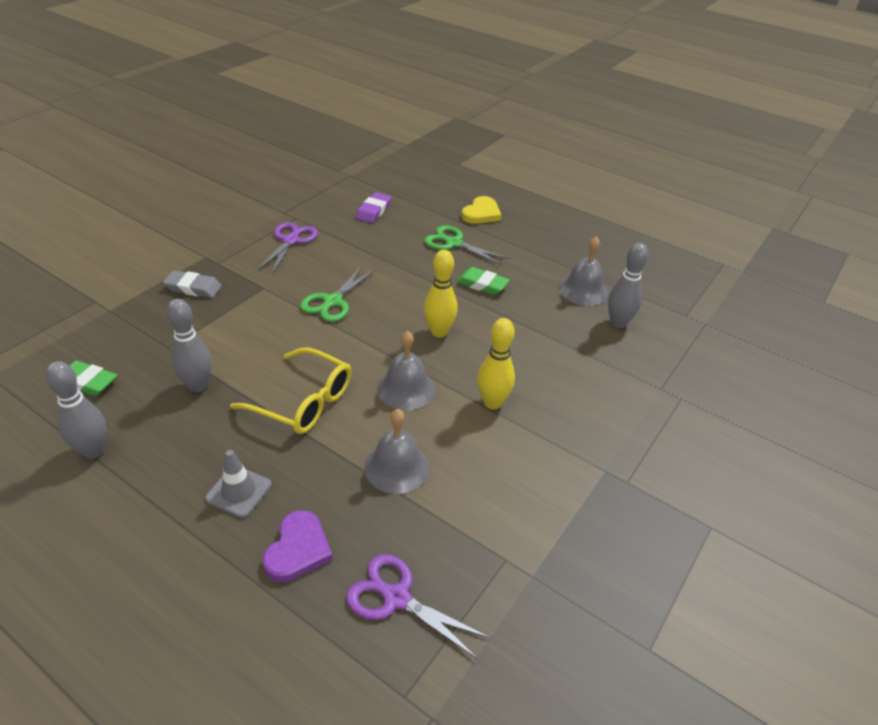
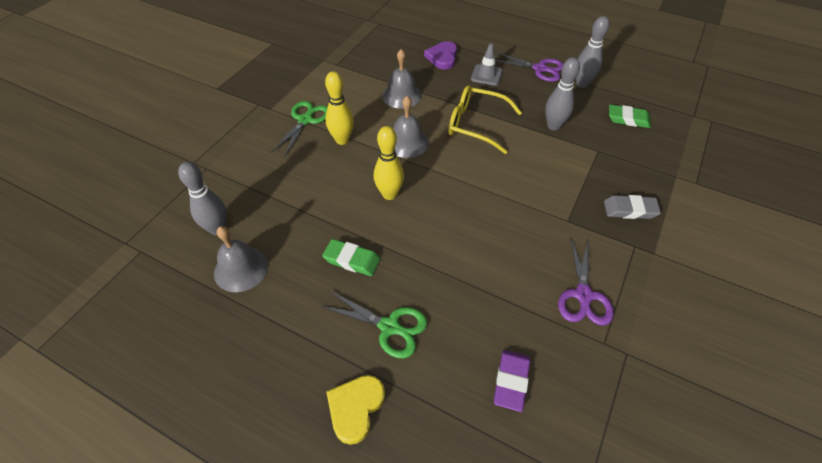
camera: 175 degrees right, 10 degrees up
green scissors [300,266,376,322] -> green scissors moved to [271,101,328,157]
purple scissors [346,554,490,659] -> purple scissors moved to [495,52,563,82]

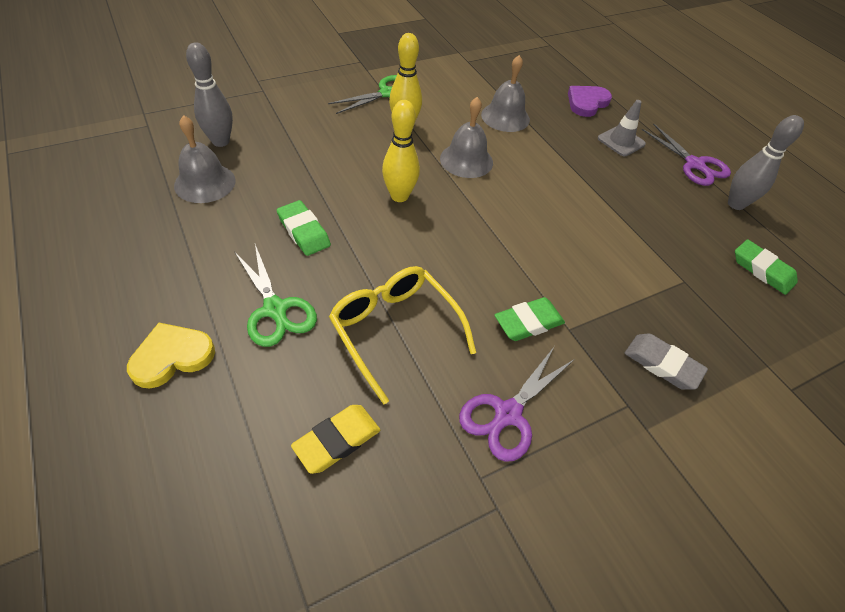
camera: 30 degrees right, 0 degrees up
yellow glasses [448,85,522,154] -> yellow glasses moved to [329,266,476,405]
purple eraser [494,350,530,412] -> yellow eraser [291,405,380,474]
grey bowling pin [545,57,580,130] -> none
none -> green eraser [495,297,565,341]

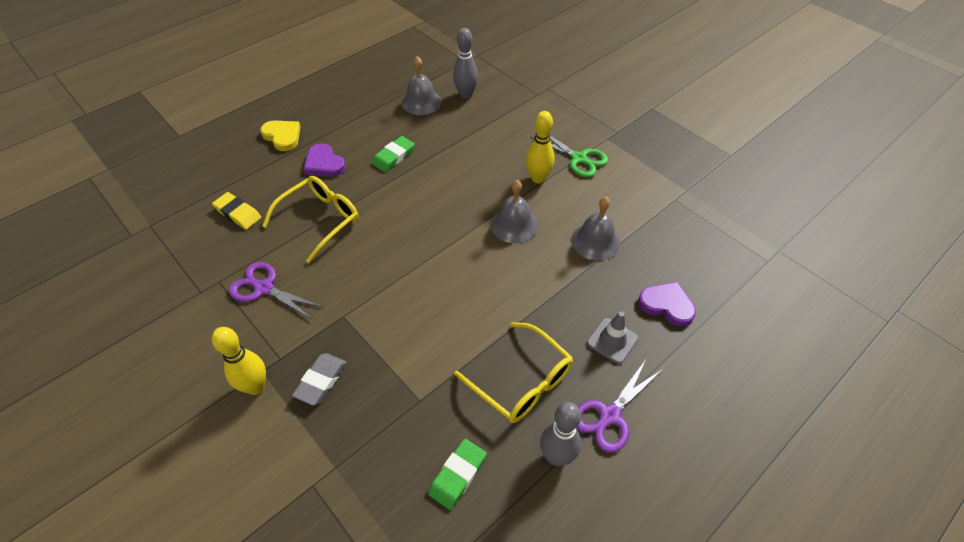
camera: 80 degrees right, 0 degrees up
green scissors [234,245,317,347] -> purple heart [304,143,346,177]
yellow bowling pin [382,100,420,202] -> yellow bowling pin moved to [212,327,266,395]
green eraser [495,297,565,341] -> none
none -> yellow glasses [454,322,573,423]

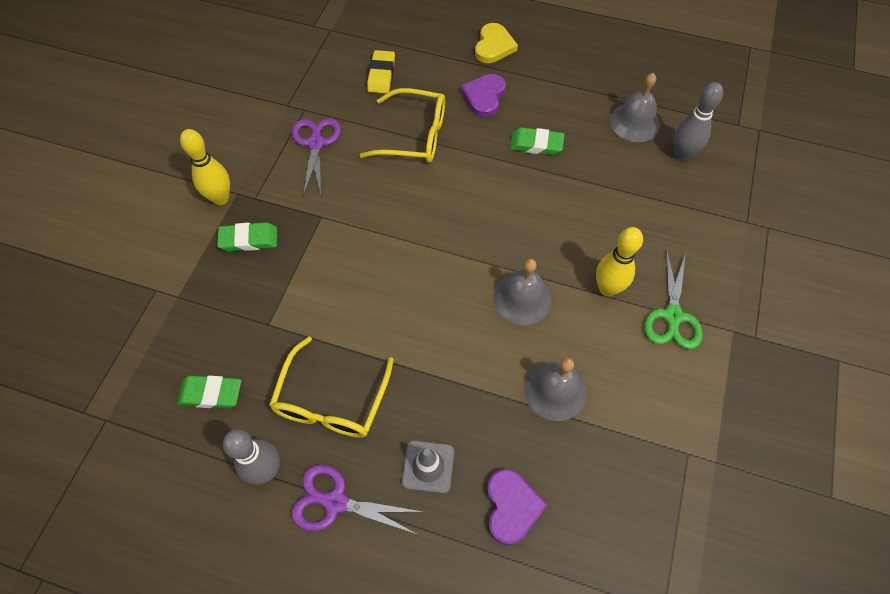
camera: 60 degrees right, 10 degrees up
grey eraser [292,353,347,406] -> green eraser [217,222,277,251]

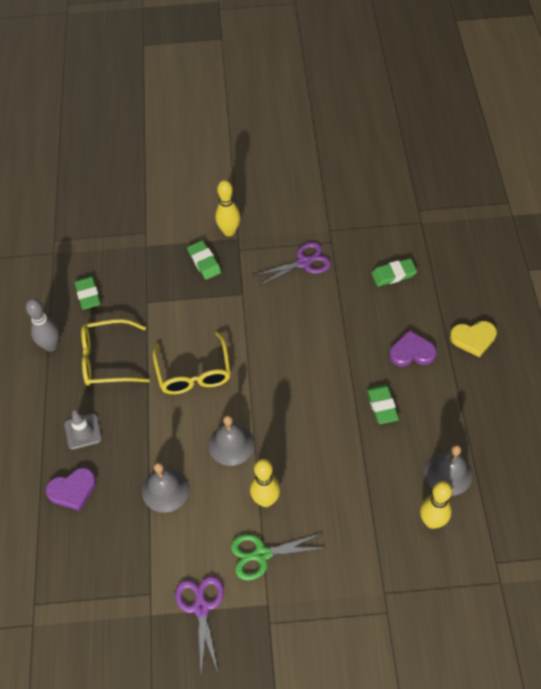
camera: 70 degrees right, 5 degrees down
purple scissors [291,465,423,535] -> purple scissors moved to [175,576,224,673]
yellow glasses [359,88,445,163] -> yellow glasses moved to [153,332,231,394]
yellow eraser [367,50,395,94] -> green eraser [371,258,417,286]
grey bowling pin [674,82,723,161] -> yellow bowling pin [420,481,452,529]

